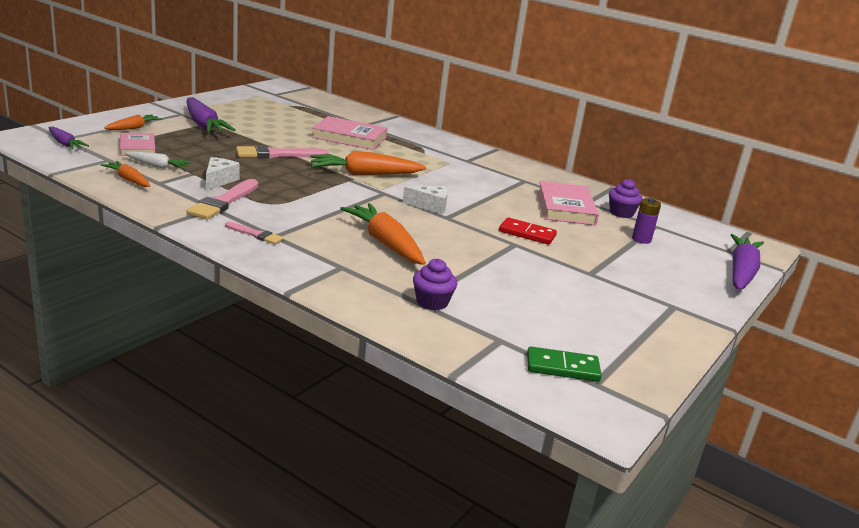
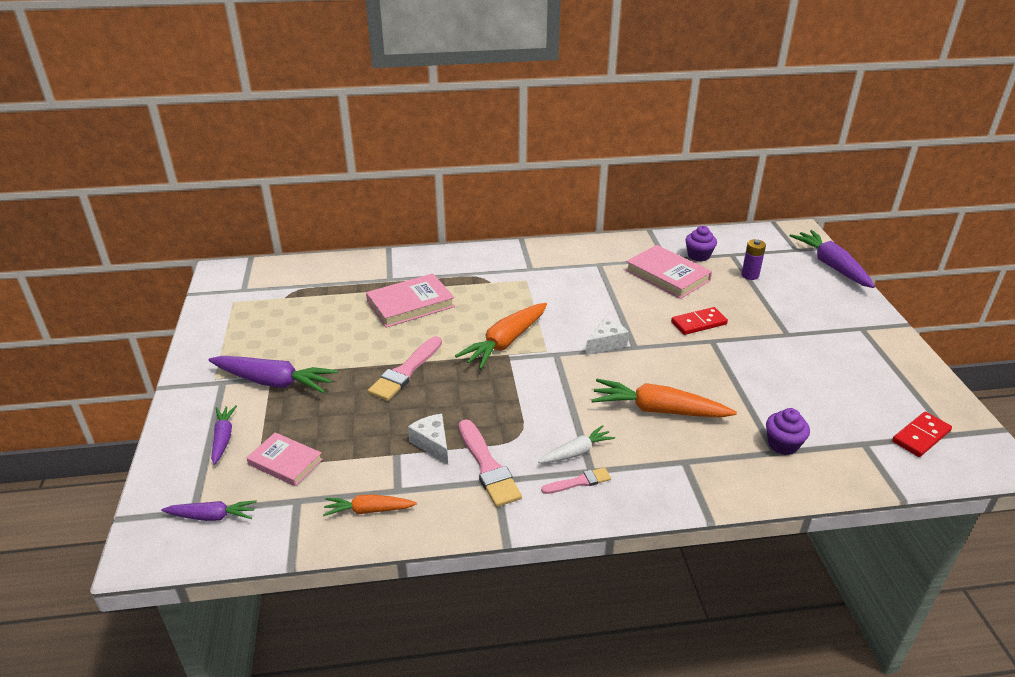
camera: 40 degrees left, 10 degrees up
orange carrot [104,115,162,130] -> purple carrot [211,405,237,465]
white carrot [124,151,192,169] -> white carrot moved to [538,425,615,463]
green domino [527,346,602,382] -> red domino [892,412,952,457]

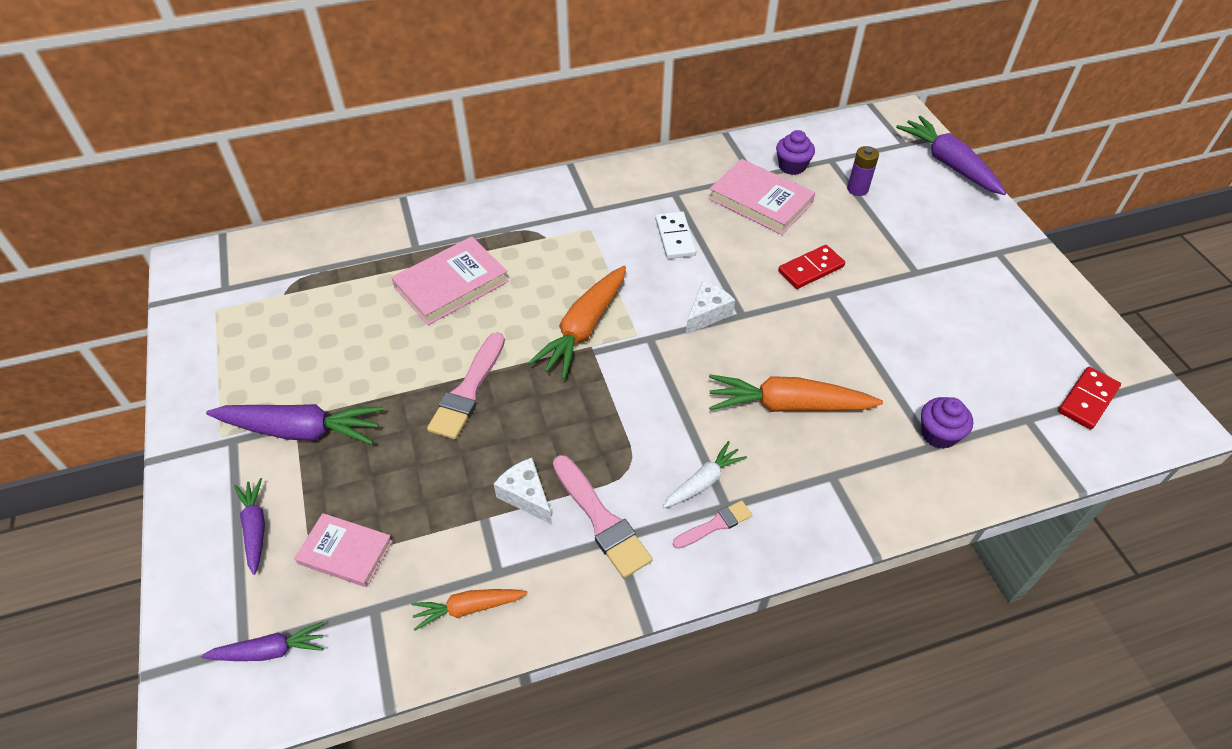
camera: 10 degrees left, 15 degrees up
none -> white domino [655,211,696,259]

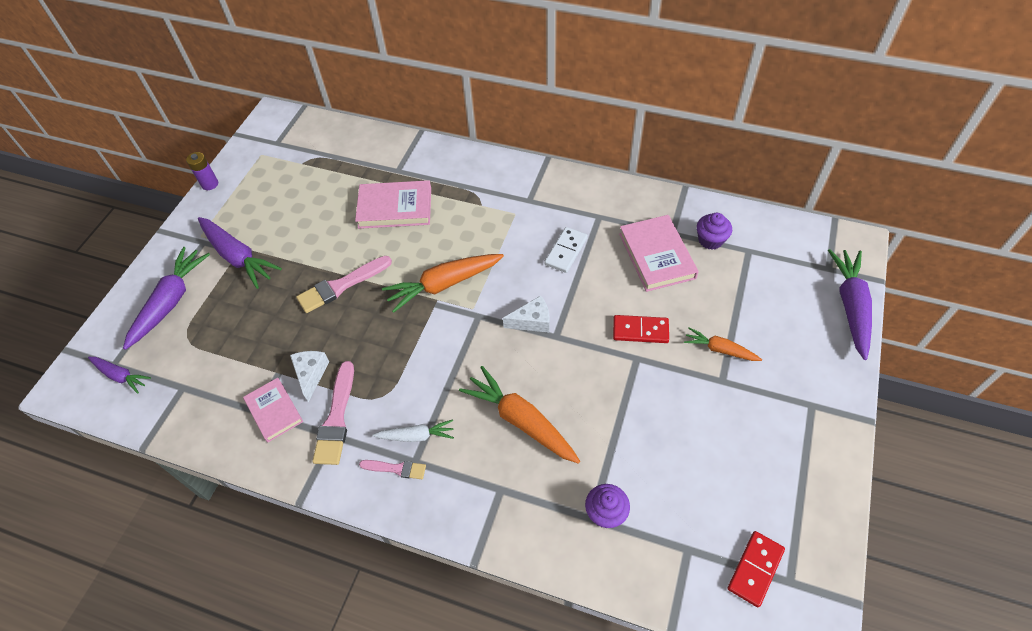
camera: 40 degrees right, 5 degrees up
purple carrot [234,478,265,575] -> purple carrot [123,247,210,350], size x1.76
pink book [294,513,393,587] -> pink book moved to [243,378,303,442]
orange carrot [411,589,528,631] -> orange carrot moved to [684,327,762,361]
purple battery [847,146,879,196] -> purple battery moved to [186,152,218,190]
red domino [1058,367,1121,429] -> red domino turned 45 degrees counterclockwise [728,531,785,607]

